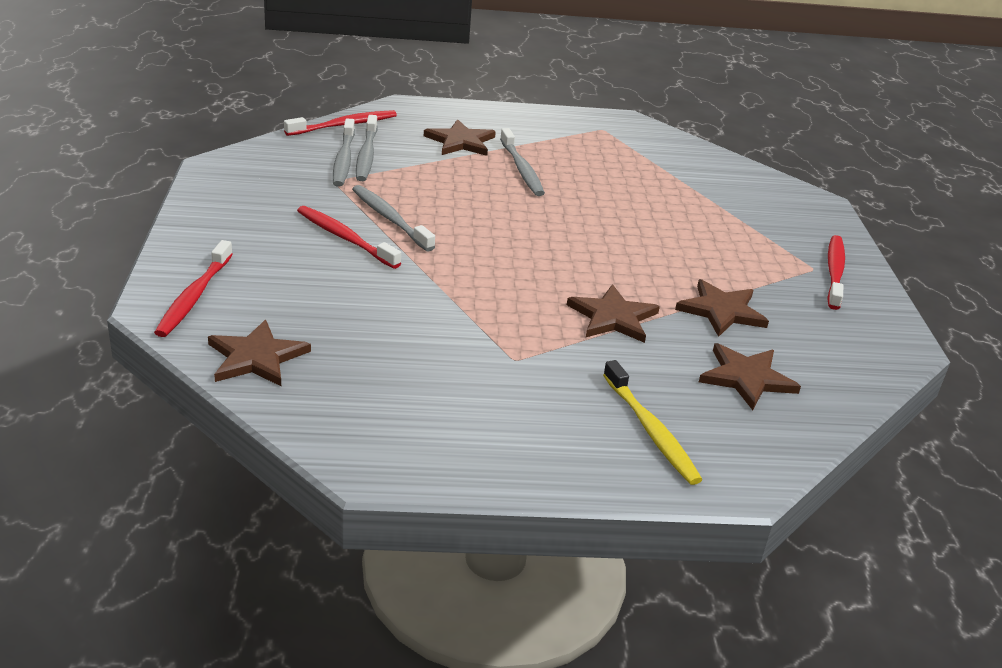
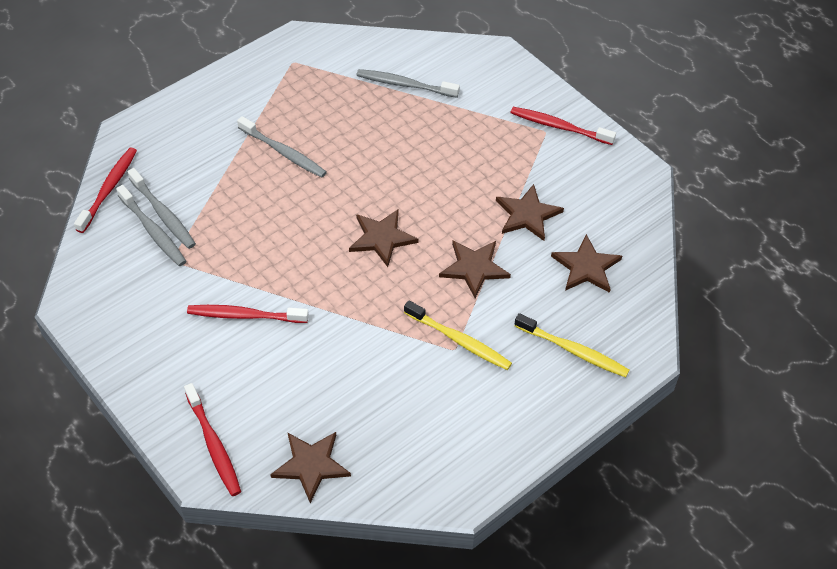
camera: 35 degrees left, 20 degrees up
grey toothbrush [352,185,435,251] -> grey toothbrush moved to [356,69,460,98]
brown star [424,119,496,156] -> brown star moved to [349,209,419,267]
red toothbrush [827,235,845,310] -> red toothbrush turned 45 degrees counterclockwise [510,107,616,145]
none -> yellow toothbrush [404,300,512,370]

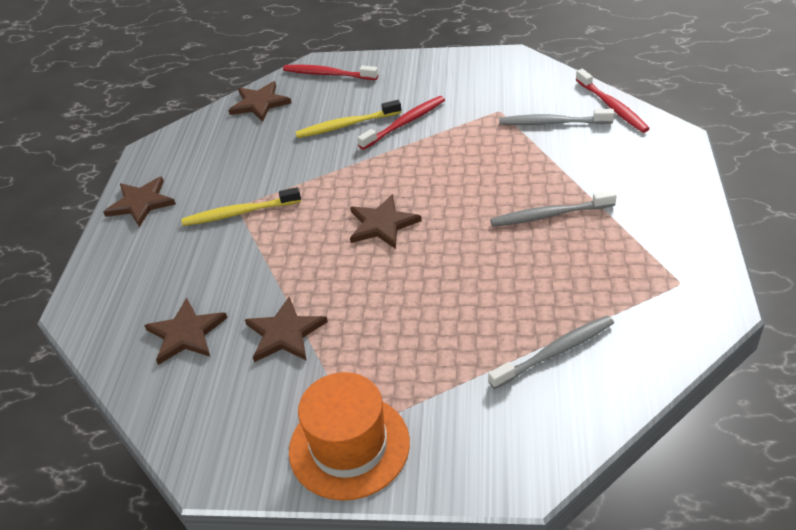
camera: 140 degrees right, 10 degrees down
grey toothbrush [116,185,186,266] -> none
brown star [439,241,511,298] -> brown star moved to [103,176,176,227]
red toothbrush [510,107,616,145] -> orange hat [289,372,410,501]
yellow toothbrush [514,313,630,377] -> yellow toothbrush moved to [296,100,401,138]

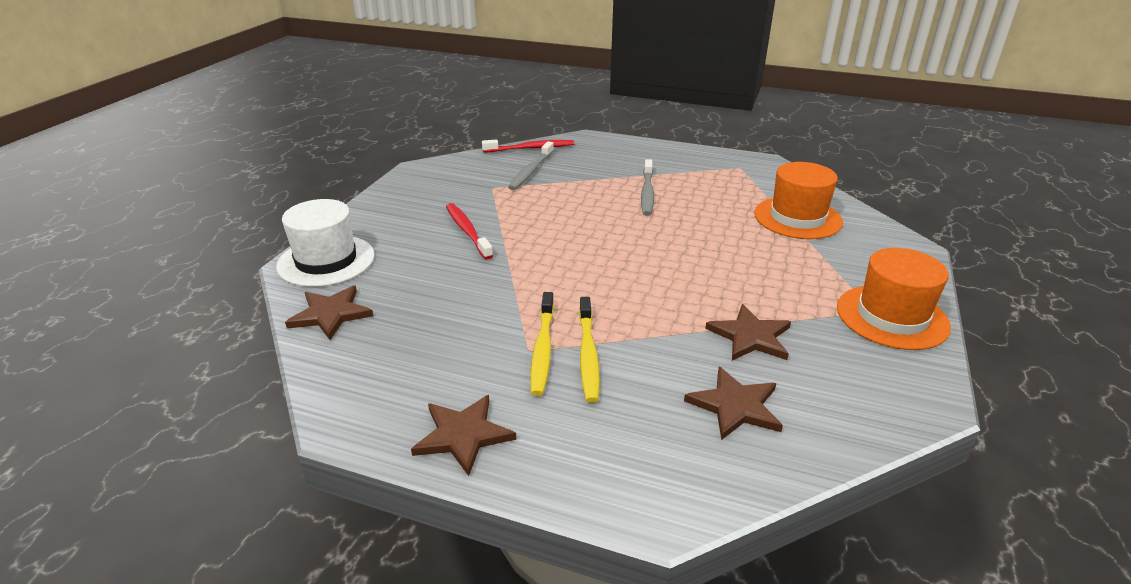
camera: 80 degrees left, 10 degrees down
red toothbrush [283,65,378,80] -> white hat [276,199,375,287]
yellow toothbrush [296,100,401,138] -> yellow toothbrush moved to [579,297,600,403]
brown star [350,194,422,249] -> none
grey toothbrush [488,315,614,389] -> orange hat [754,162,843,239]

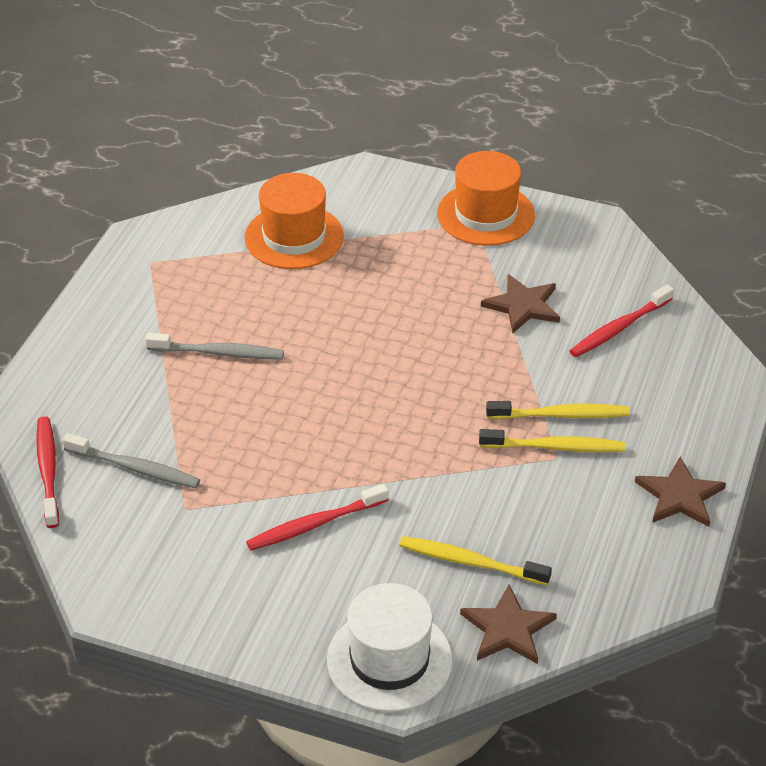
camera: 90 degrees left, 10 degrees up
brown star [684,367,783,440] -> red toothbrush [570,285,674,357]
none -> yellow toothbrush [399,536,552,585]

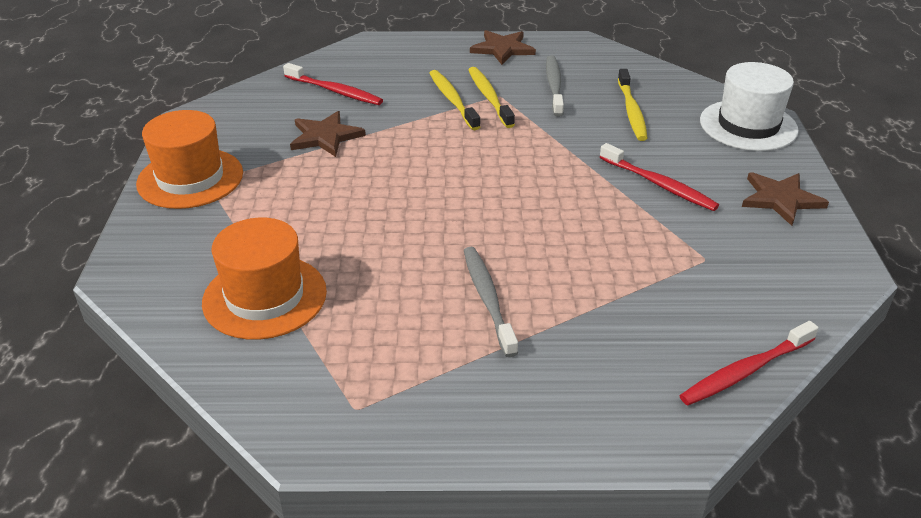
camera: 110 degrees left, 5 degrees down
grey toothbrush [62,433,200,488] -> grey toothbrush moved to [546,55,564,117]
brown star [460,585,557,664] -> brown star moved to [742,172,829,226]

